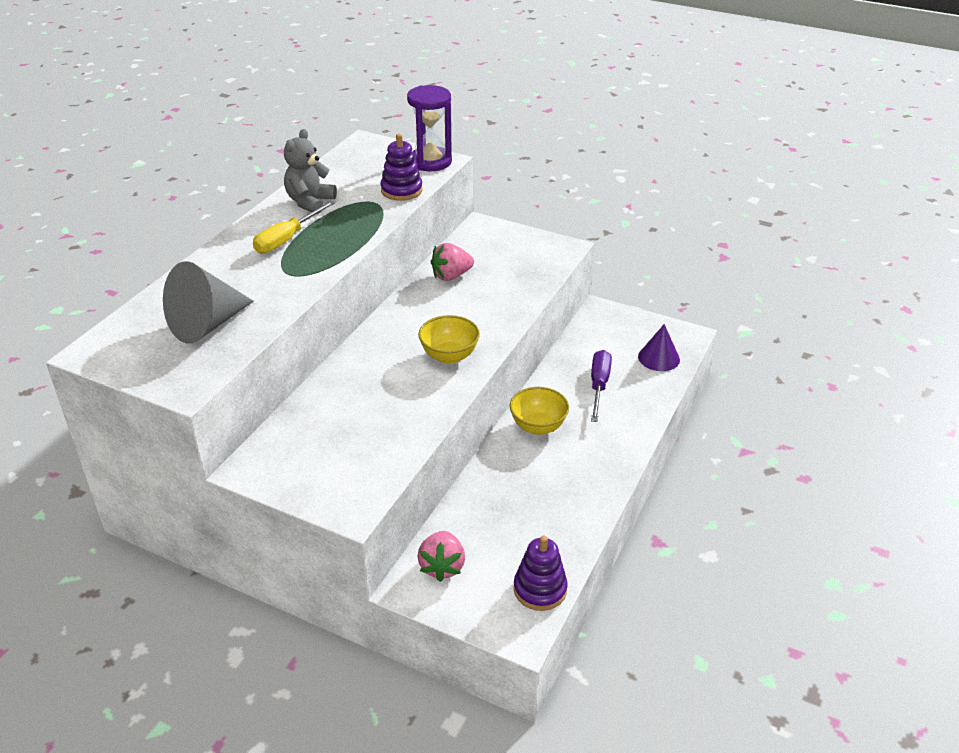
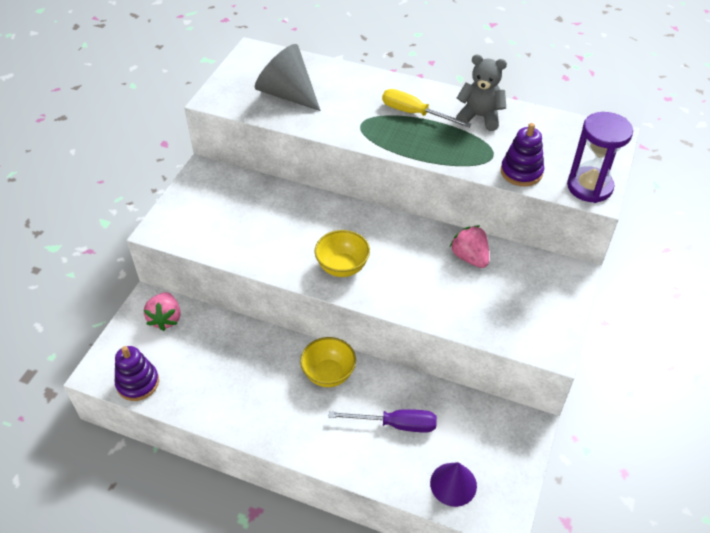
camera: 85 degrees right, 10 degrees up
pink strawberry [417,531,465,582] -> pink strawberry turned 90 degrees counterclockwise [144,292,181,331]

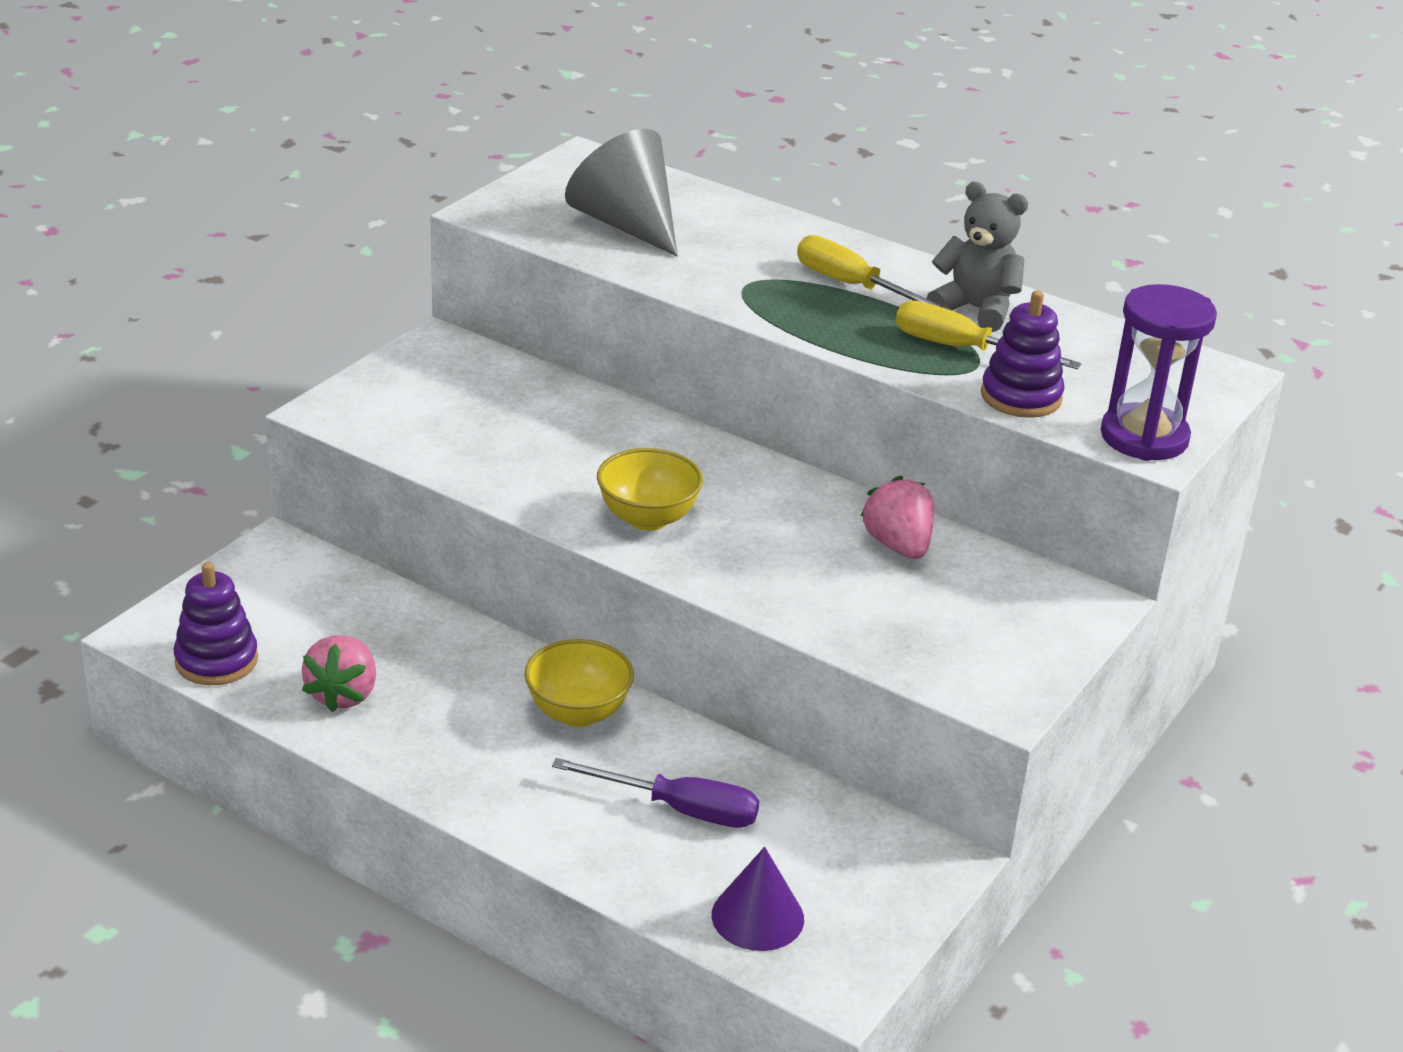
camera: 10 degrees right, 15 degrees down
pink strawberry [144,292,181,331] -> pink strawberry moved to [302,636,376,712]
none -> yellow screwdriver [896,300,1081,369]

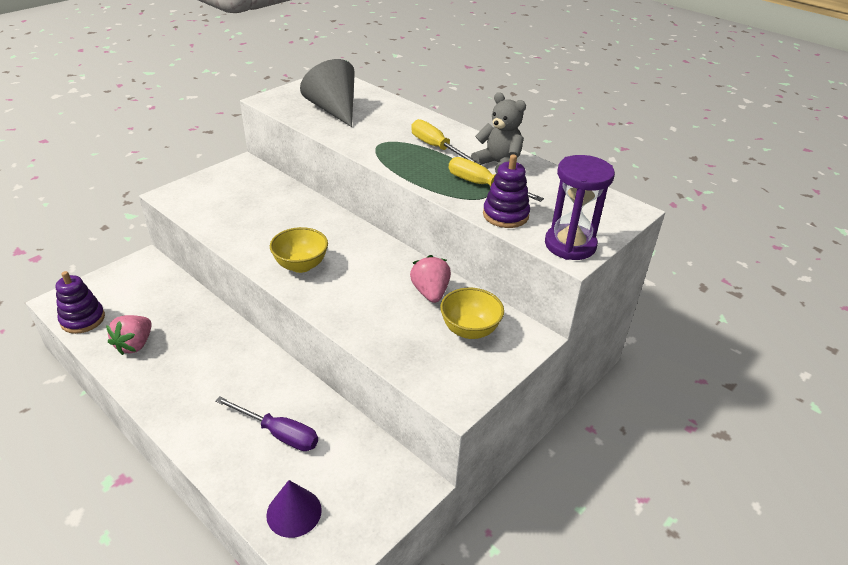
camera: 10 degrees right, 5 degrees up
yellow bowl [524,639,634,727] -> yellow bowl moved to [440,288,504,339]

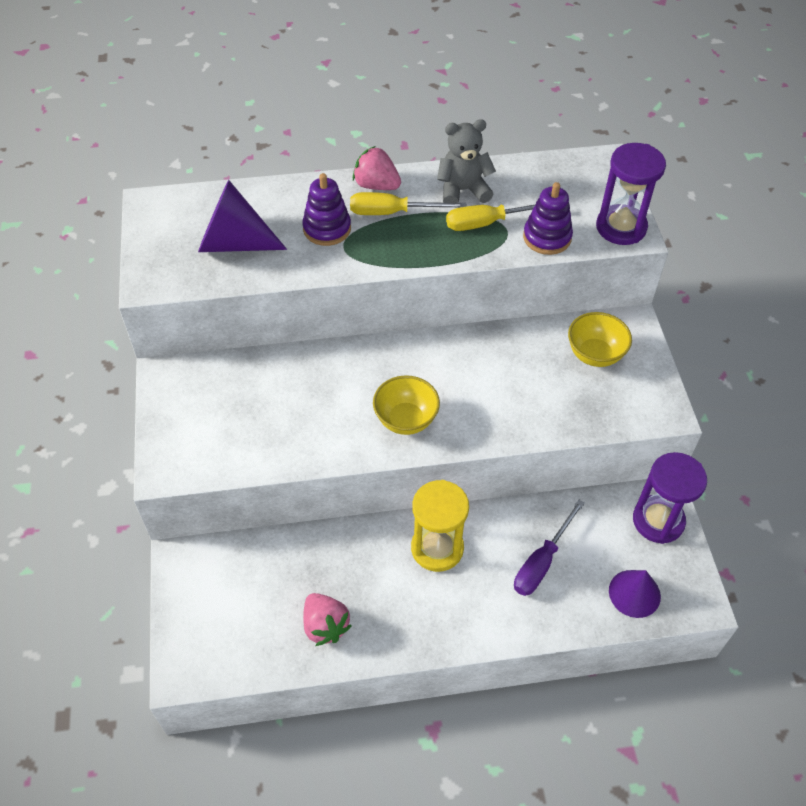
camera: 50 degrees left, 15 degrees up
purple stacking toy [56,271,105,334] -> purple stacking toy moved to [302,173,351,246]
purple screwdriver [215,396,318,451] -> purple screwdriver turned 150 degrees clockwise [514,500,585,596]
grey cone [300,59,355,127] -> purple cone [198,180,287,252]
pink strawberry [410,255,451,303] -> pink strawberry moved to [353,146,401,190]
none -> yellow hourglass [411,480,469,572]
none -> purple hourglass [633,452,707,544]

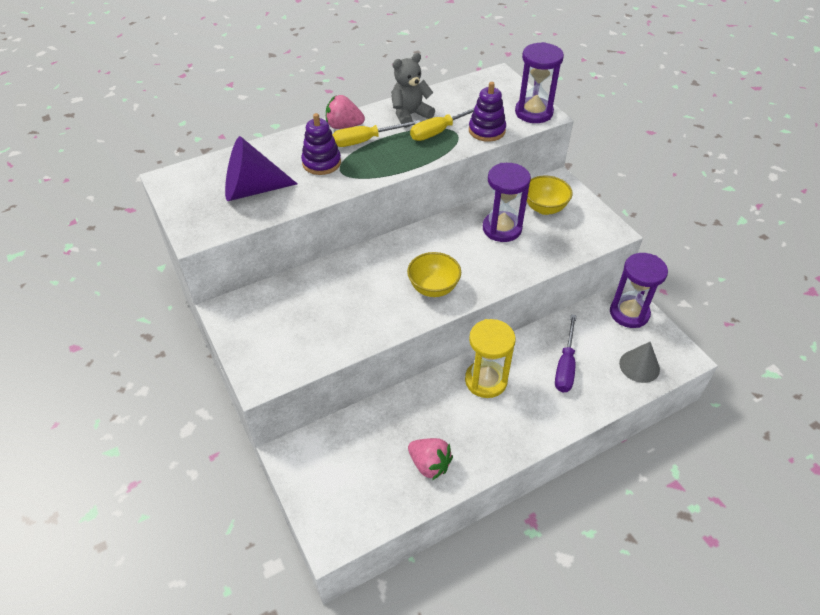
camera: 20 degrees left, 5 degrees down
purple cone [609,570,661,618] -> grey cone [619,342,660,383]
none -> purple hourglass [483,163,531,242]

